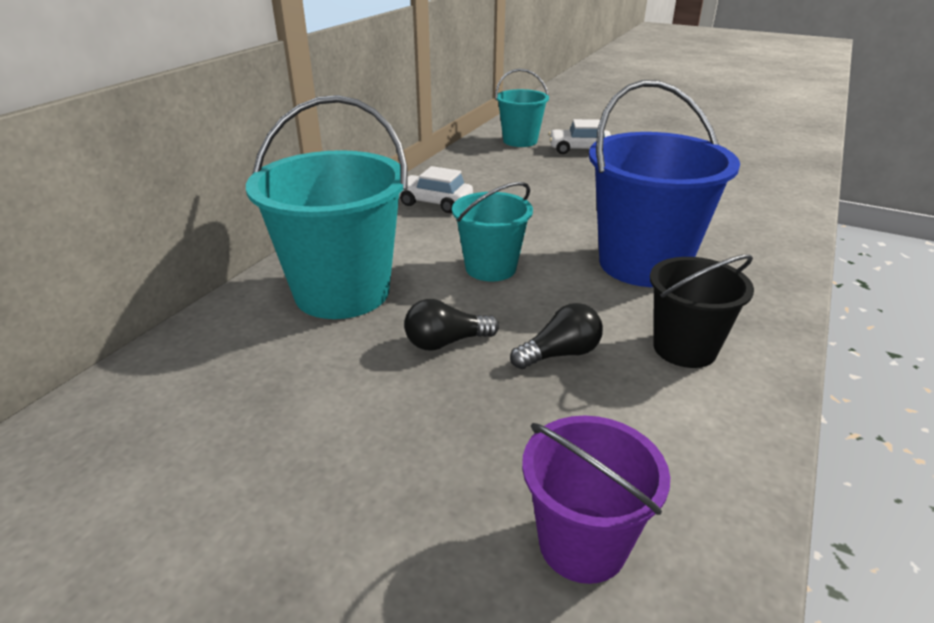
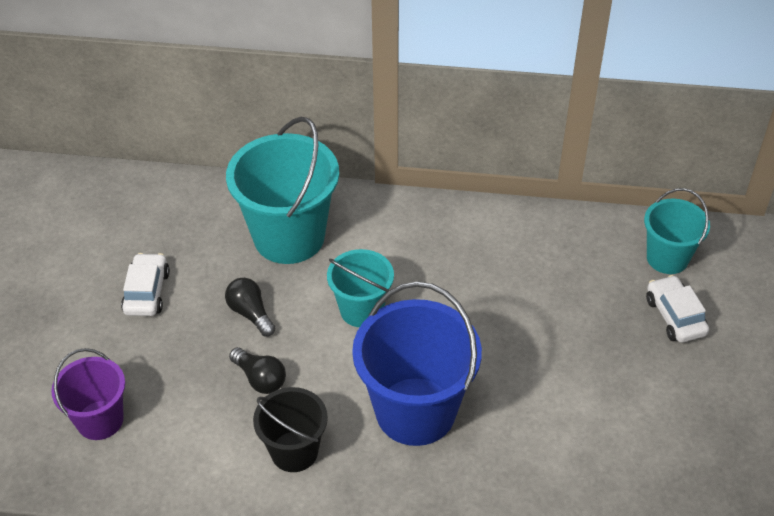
camera: 70 degrees right, 15 degrees up
white car [399,166,473,213] -> white car moved to [121,253,170,316]

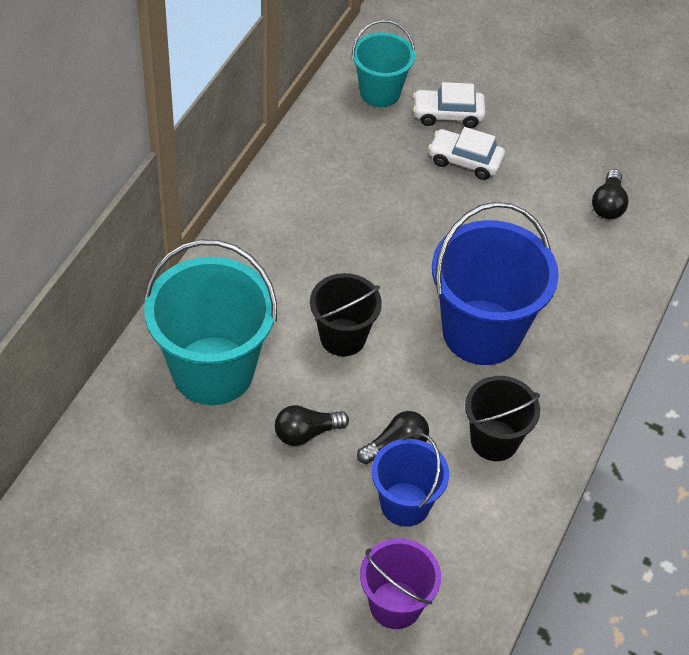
camera: 75 degrees left, 5 degrees up
white car [121,253,170,316] -> white car moved to [428,127,505,180]
turquoise bucket [327,249,394,327] -> black bucket [310,273,382,356]
none -> blue bucket [372,432,449,527]
none -> black light bulb [592,169,629,219]

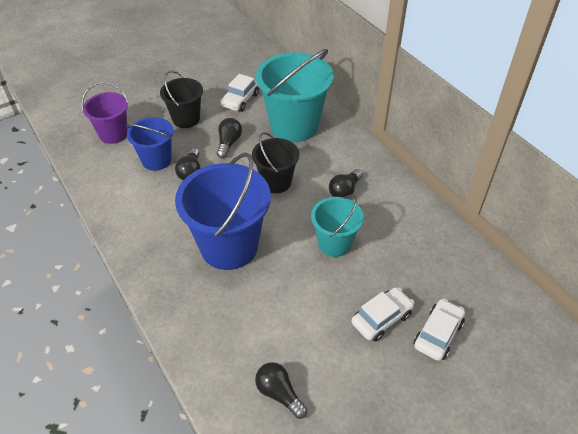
camera: 125 degrees right, 5 degrees down
turquoise bucket [352,20,415,107] -> turquoise bucket moved to [311,194,364,257]
black bucket [465,376,540,461] -> black bucket moved to [160,70,203,128]
none -> white car [220,74,259,112]
none -> black light bulb [329,169,363,199]

